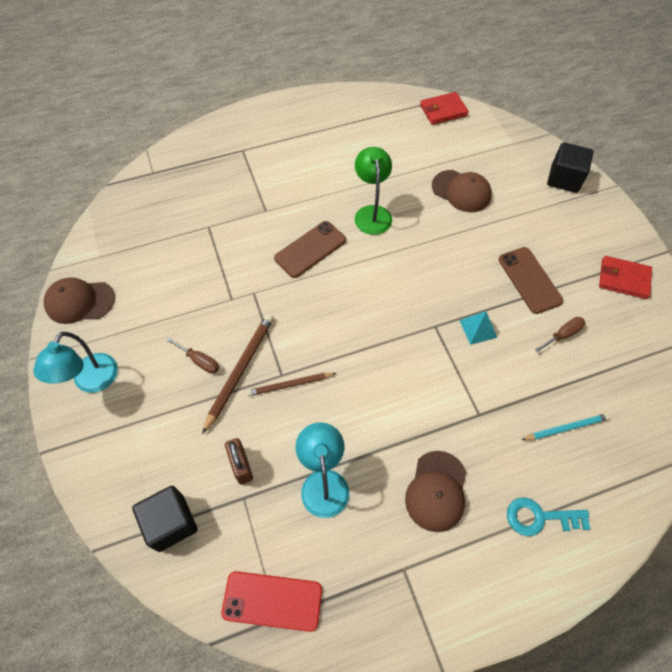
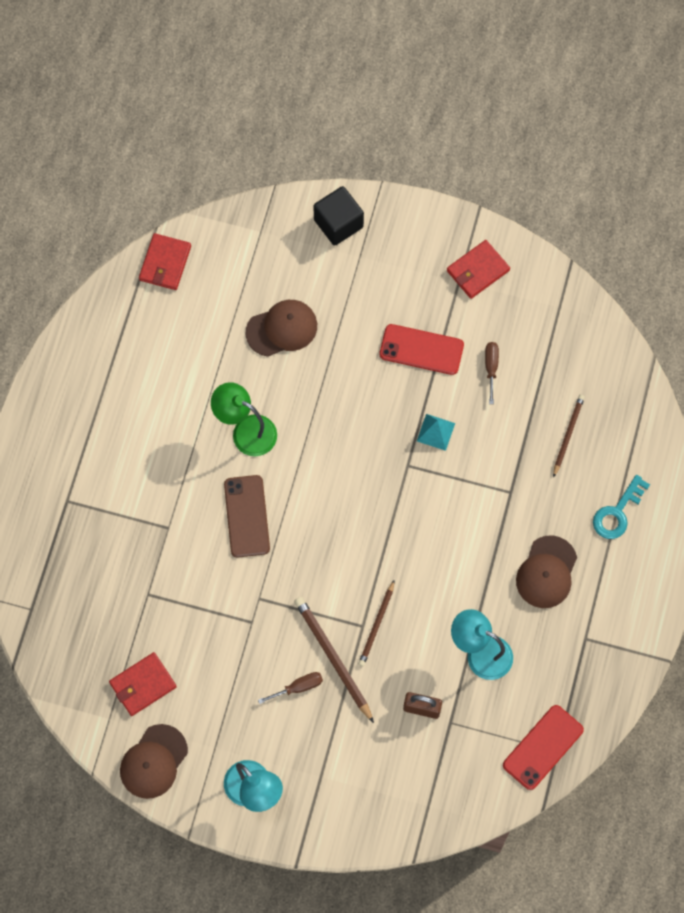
camera: 55 degrees left, 10 degrees up
black cube [132,486,198,552] -> none
brown cap [405,451,466,532] -> brown cap turned 60 degrees clockwise [516,535,577,608]
brown phone [499,247,564,314] -> red phone [379,324,464,375]
turquoise pencil [522,413,610,440] -> brown pencil [553,395,585,478]
none -> red wallet [109,652,177,716]

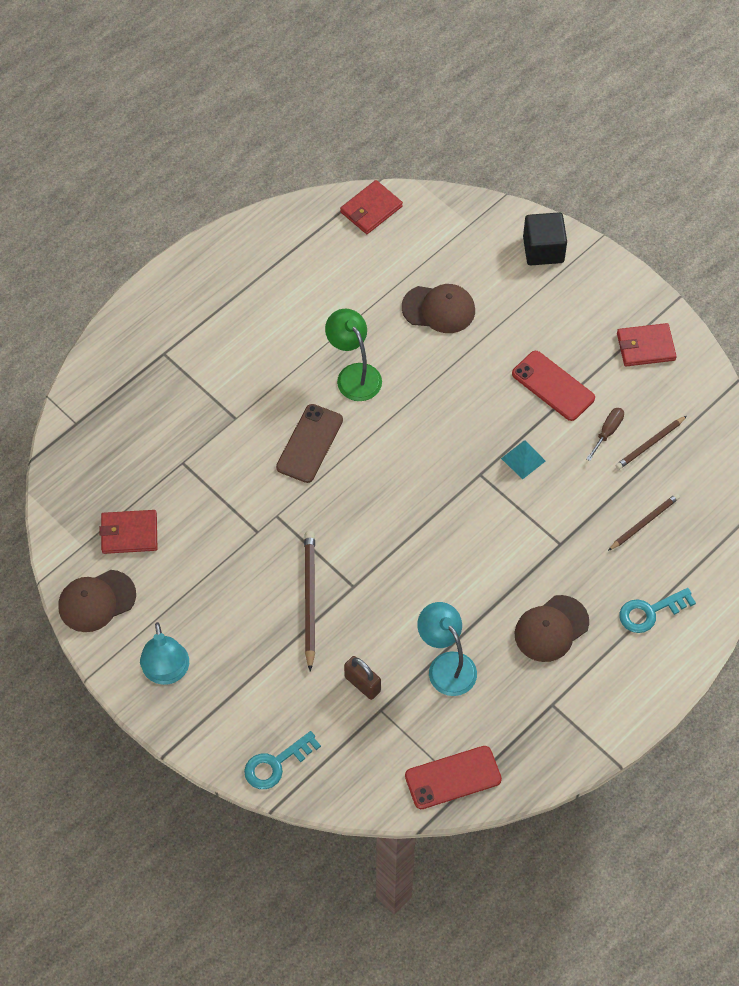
camera: 30 degrees right, 10 degrees down
brown screwdriver [258,672,323,704] -> none
brown pencil [358,581,394,666] -> brown pencil moved to [615,416,687,470]
none -> turquoise key [244,731,321,789]

